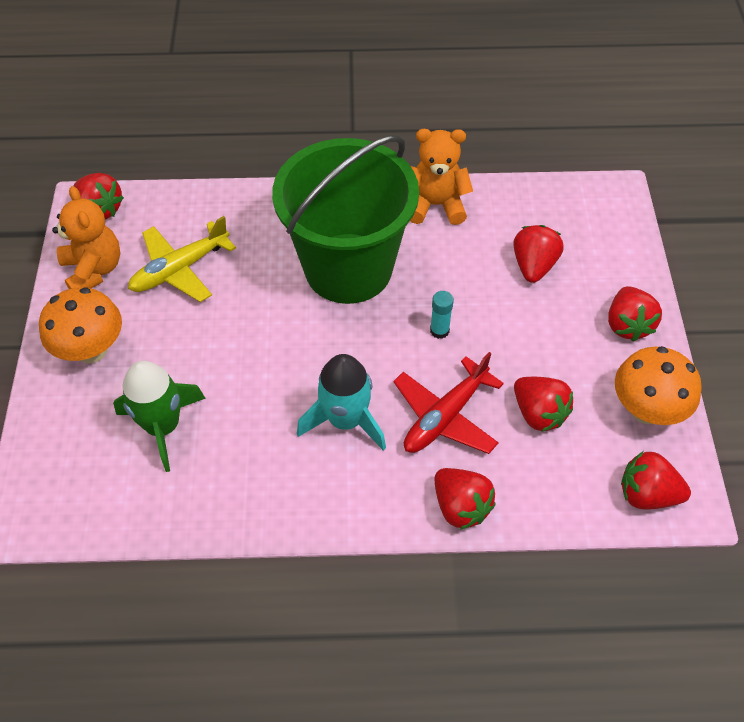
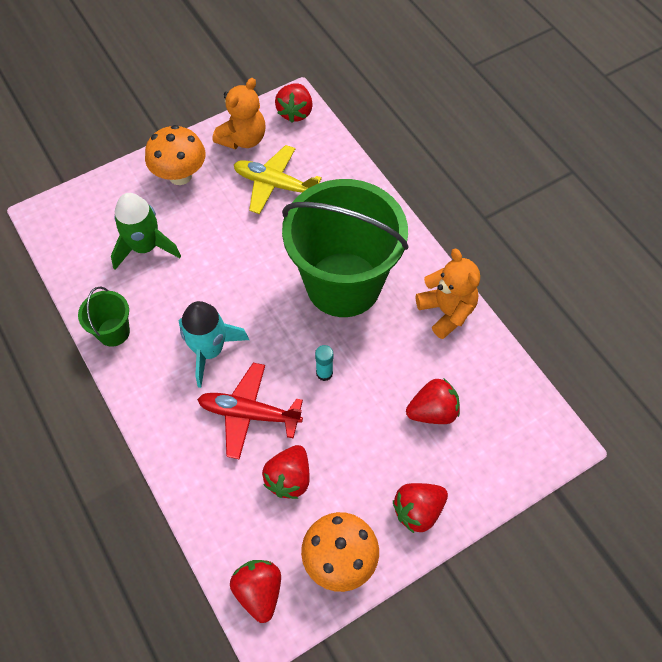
camera: 60 degrees right, 5 degrees up
red strawberry [434,468,496,530] -> none
none -> green bucket [78,286,130,347]

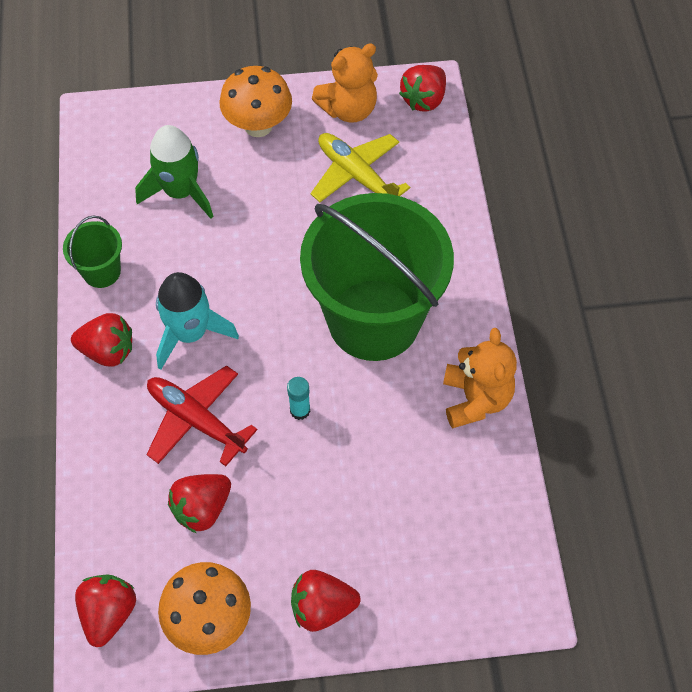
camera: 25 degrees right, 0 degrees up
red strawberry [406,378,460,424] -> red strawberry moved to [71,313,132,367]

